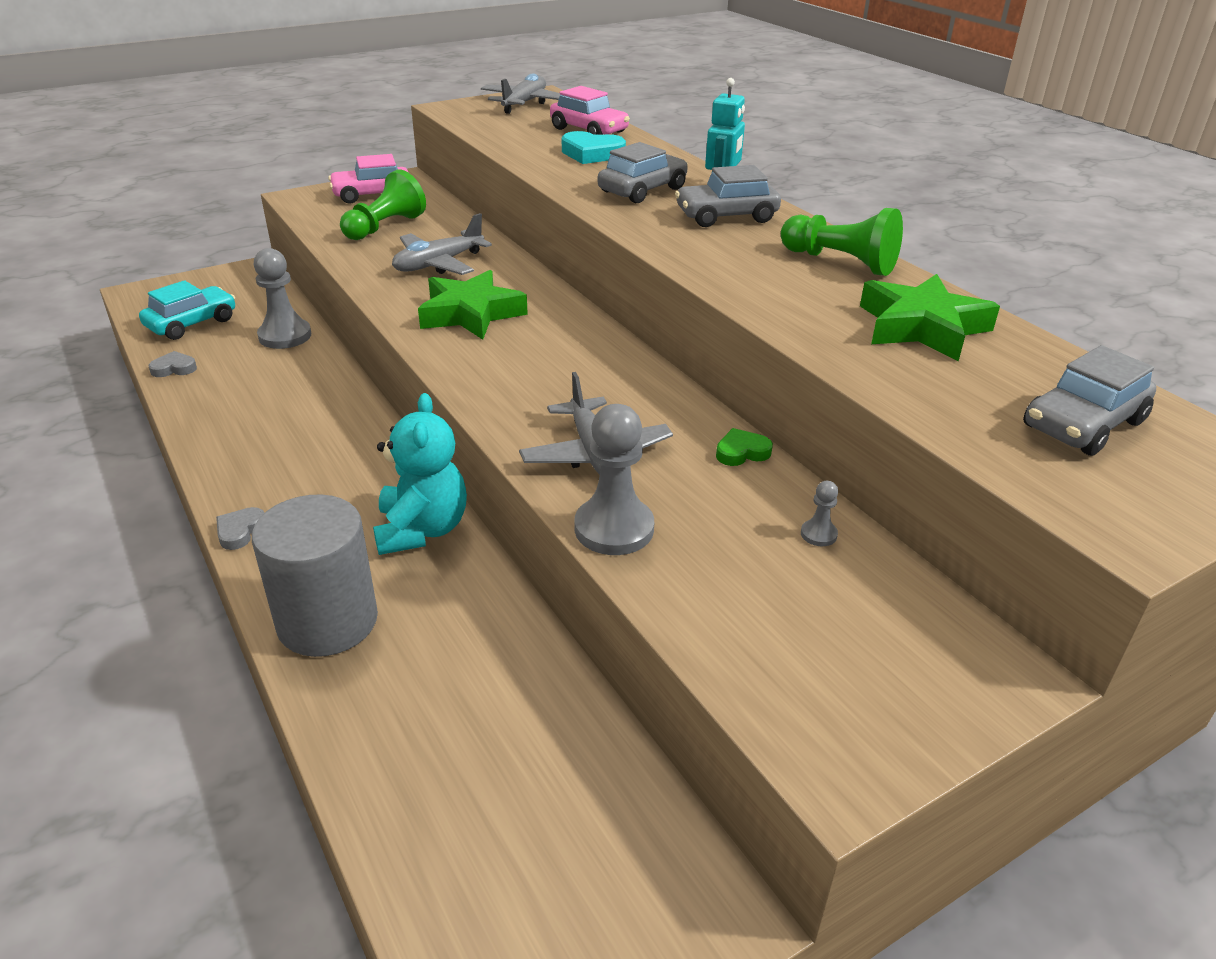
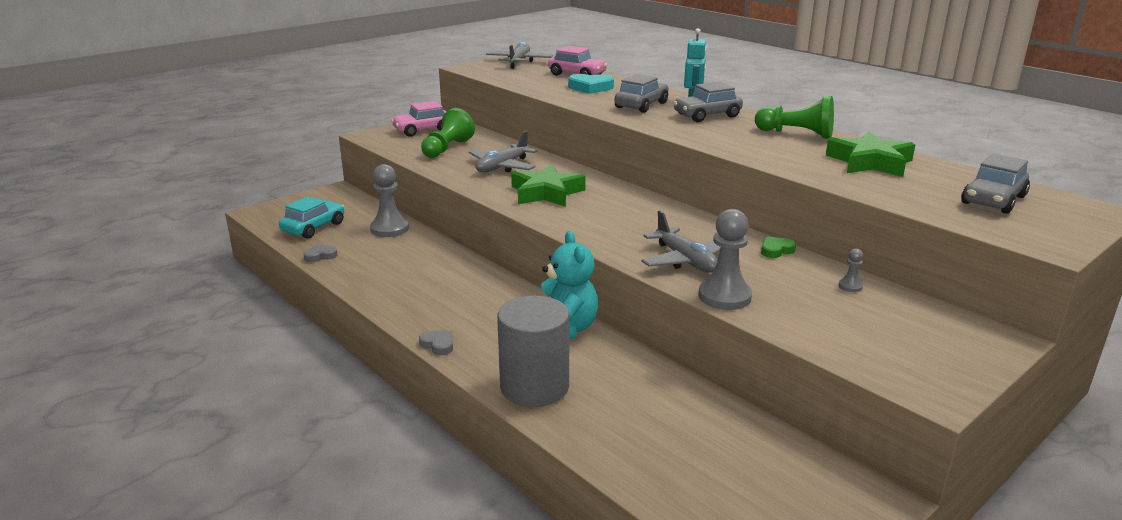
camera: 10 degrees left, 10 degrees down
grey heart [216,507,265,550] -> grey heart turned 120 degrees clockwise [419,330,453,355]

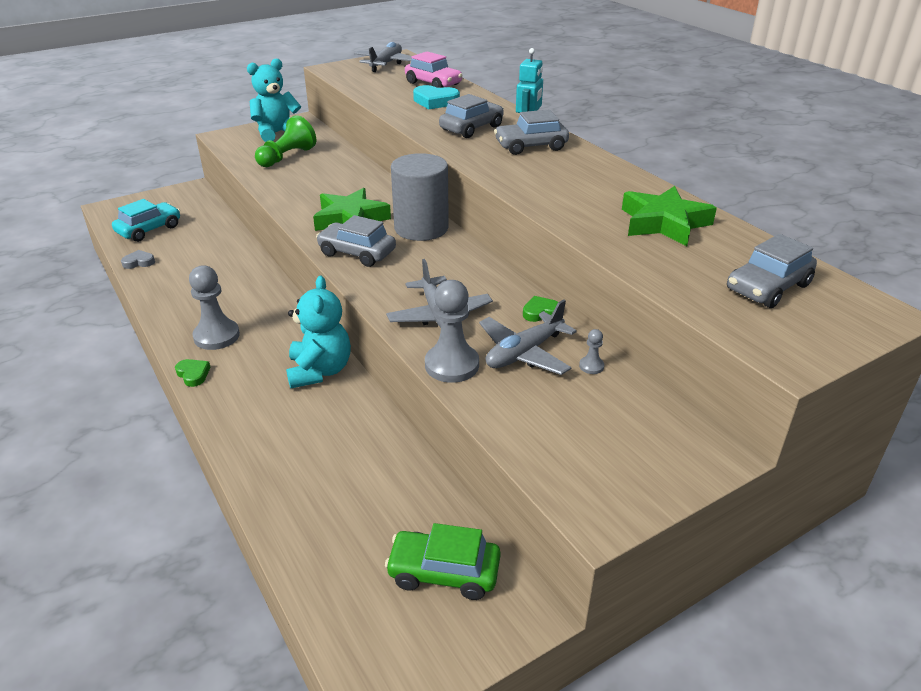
camera: 10 degrees right, 10 degrees up
grey pawn [370,164,409,237] -> grey pawn moved to [189,265,240,350]
pink car [391,101,446,137] -> turquoise teddy bear [247,58,301,142]
grey heart [419,330,453,355] -> green heart [175,359,211,387]
grey plane [469,131,537,172] -> grey plane moved to [479,299,577,375]
grey cylinder [497,296,570,407] -> grey cylinder moved to [391,153,449,241]
green pawn [755,96,834,139] -> none
none -> grey car [316,215,396,267]
none -> green car [385,523,501,600]

